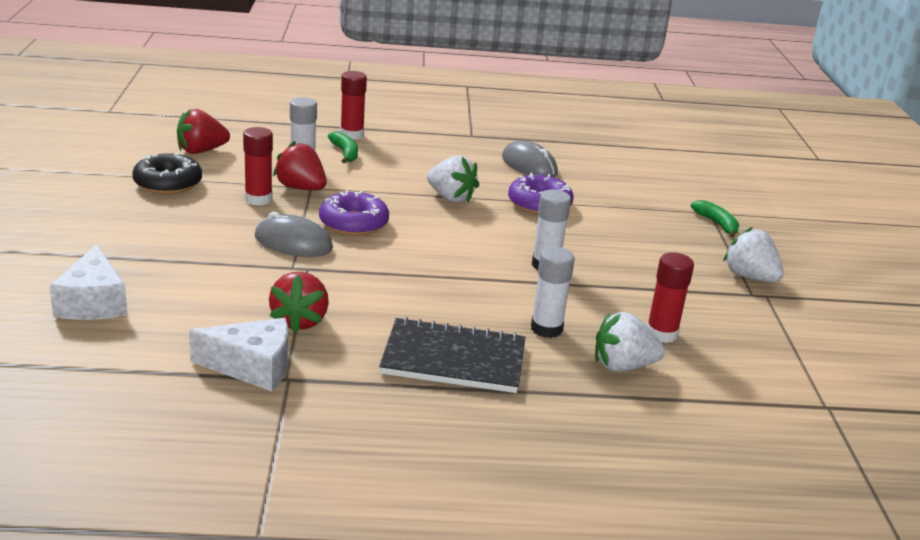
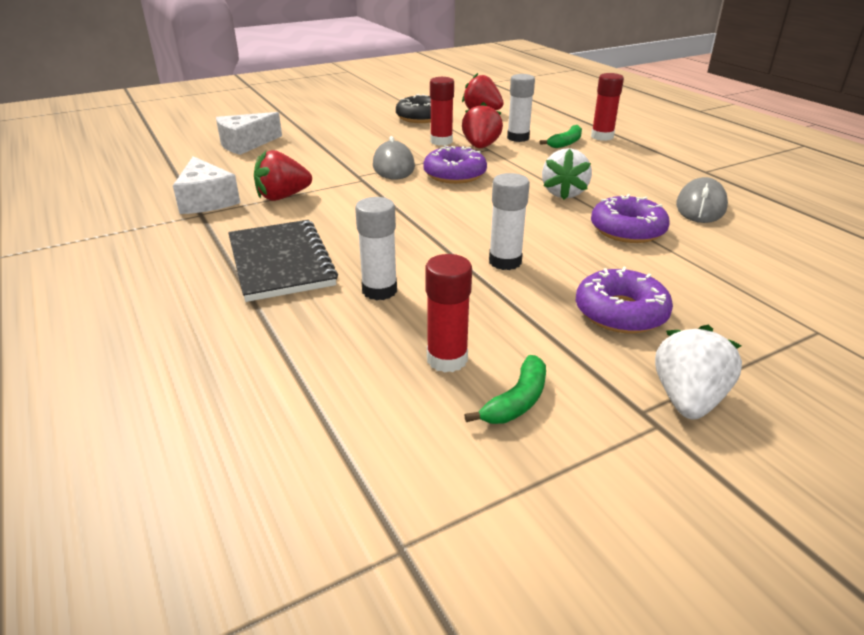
camera: 65 degrees right, 5 degrees up
white strawberry [595,312,665,372] -> none
green banana [690,200,739,238] -> green banana moved to [464,355,546,424]
none -> purple donut [576,266,673,333]

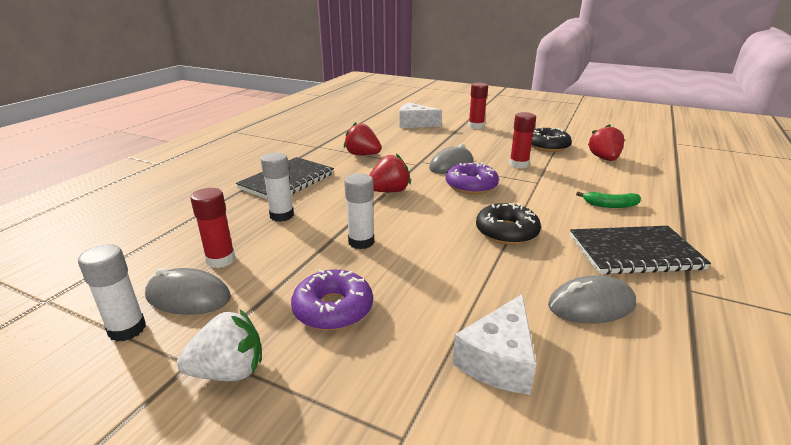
camera: 55 degrees right, 5 degrees down
white cheese [173,156,240,214] -> white cheese moved to [453,294,536,395]
red strawberry [462,102,503,148] -> red strawberry moved to [370,154,411,192]
green banana [464,355,546,424] -> grey mouse [145,268,231,315]
white glue stick [507,74,535,142] -> white glue stick moved to [78,244,146,342]
white strawberry [542,148,592,200] -> black donut [476,203,541,245]
red glue stick [591,73,624,141] -> red glue stick moved to [468,83,488,129]
purple donut [591,194,670,243] -> none
none -> black notebook [570,226,711,275]

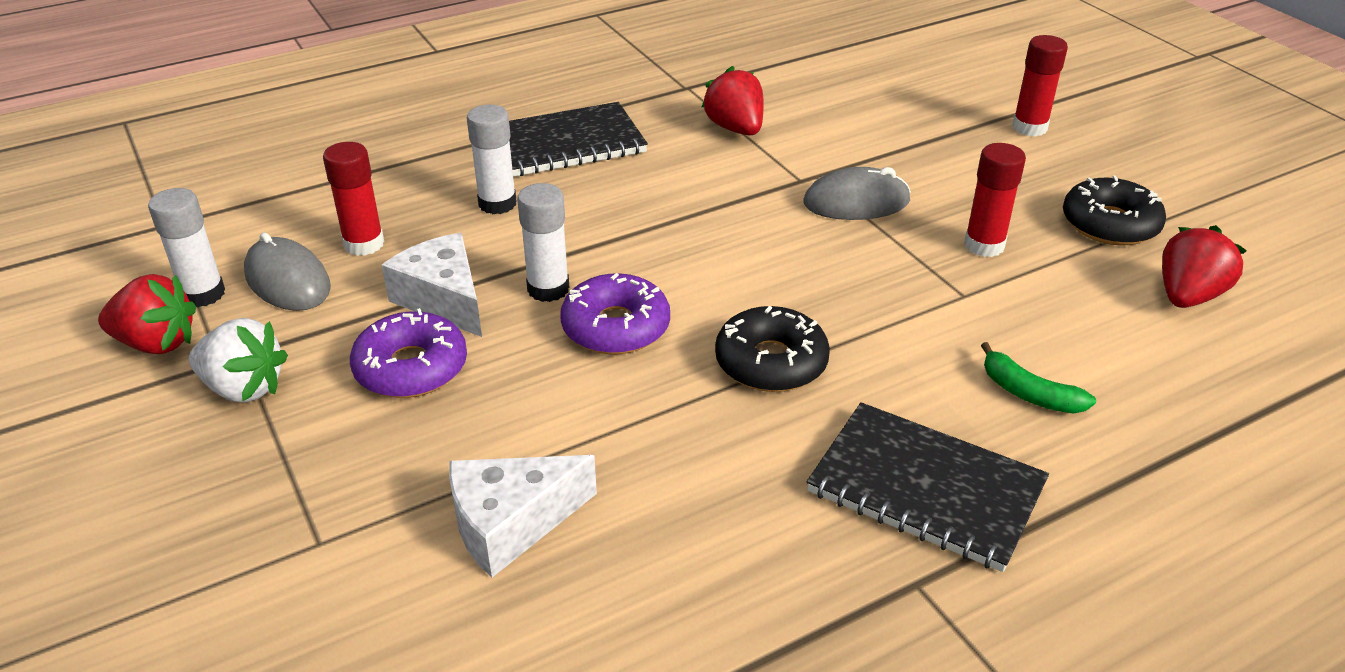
camera: 35 degrees right, 10 degrees up
red strawberry [370,154,411,192] -> red strawberry moved to [98,274,196,354]
white cheese [399,102,442,128] -> white cheese moved to [382,233,482,337]
purple donut [446,162,499,194] -> purple donut moved to [560,273,670,355]
grey mouse [548,275,636,323] -> none

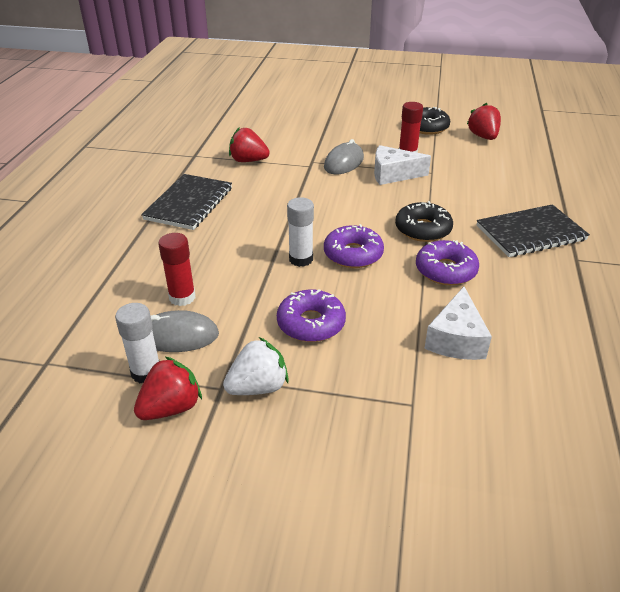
camera: 50 degrees left, 0 degrees up
white cheese [382,233,482,337] -> white cheese moved to [374,145,431,185]
white glue stick [467,105,516,214] -> none
green banana [981,342,1096,414] -> none
red glue stick [1012,35,1068,137] -> none
none -> purple donut [416,240,479,285]

